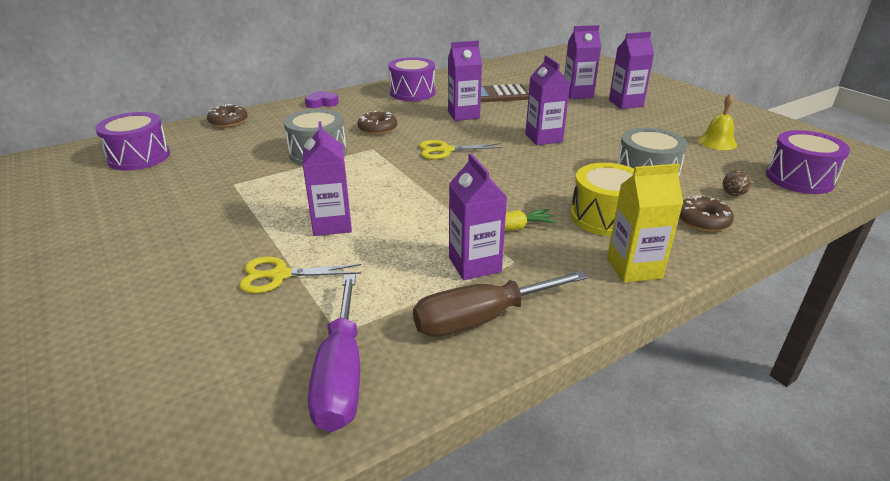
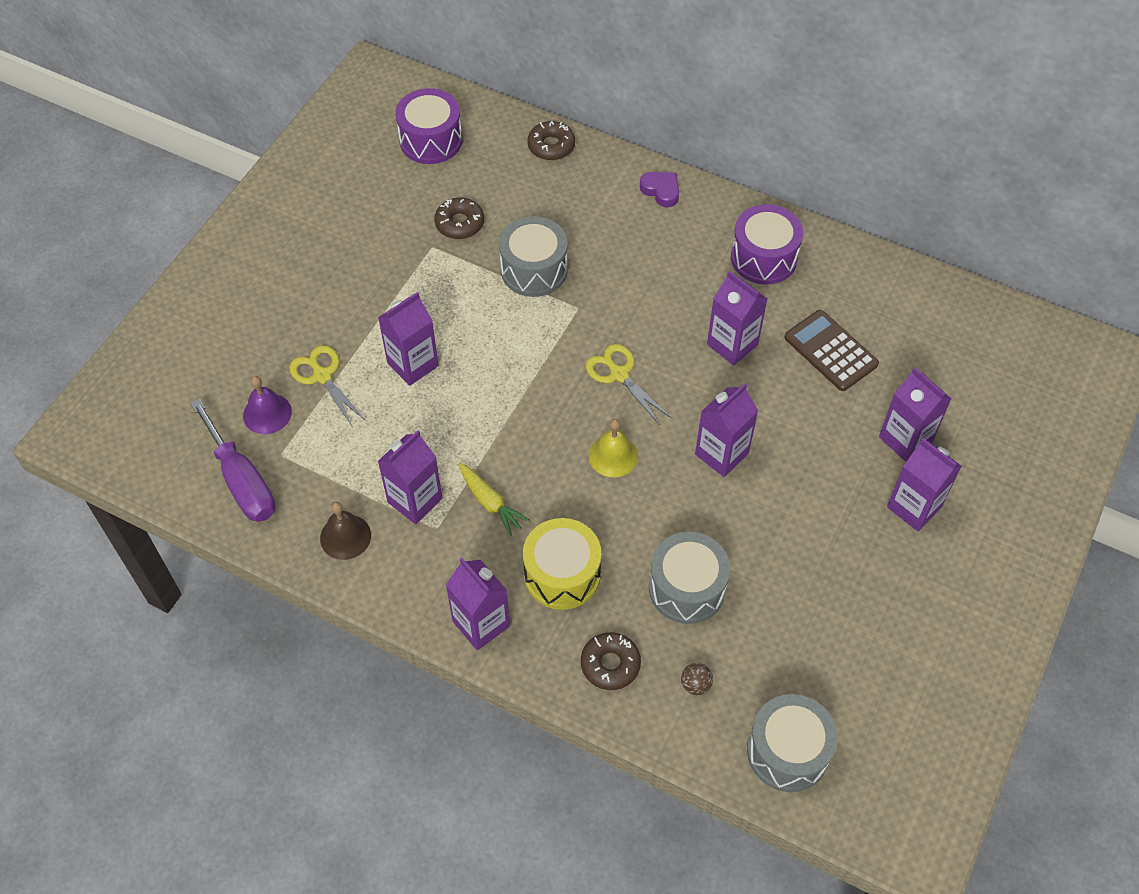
camera: 60 degrees right, 25 degrees up
purple screwdriver [308,274,360,432] -> purple screwdriver turned 90 degrees counterclockwise [190,398,275,522]
brown donut [358,111,397,135] -> brown donut moved to [434,198,484,239]
brown screwdriver [413,270,588,337] -> brown bell [320,502,371,560]
yellow carton [607,164,683,283] -> purple carton [445,558,510,650]
yellow bell [698,93,737,150] -> yellow bell moved to [589,419,638,477]
purple drum [766,130,850,194] -> grey drum [747,694,838,792]
none -> purple bell [243,376,292,434]

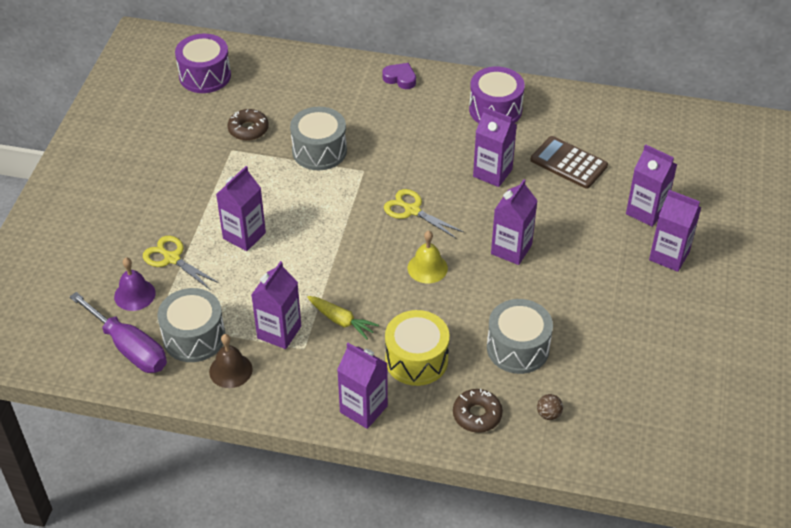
camera: 15 degrees left, 10 degrees down
brown donut [527,121,575,160] -> none
grey drum [747,694,838,792] -> grey drum moved to [157,288,225,362]

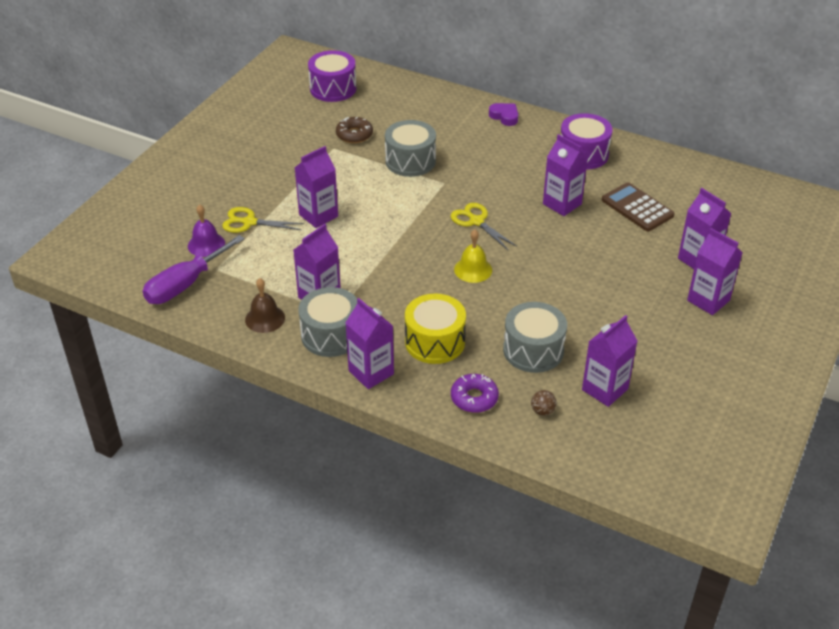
camera: 15 degrees right, 5 degrees down
purple screwdriver [70,292,167,373] -> purple screwdriver turned 75 degrees clockwise [143,235,245,304]
yellow scissors [143,236,220,290] -> yellow scissors turned 45 degrees counterclockwise [222,207,304,233]
grey drum [157,288,225,362] -> grey drum moved to [299,287,357,357]
yellow carrot [307,296,379,340] -> none
brown donut [453,389,503,433] -> purple donut [451,374,499,413]
purple carton [491,179,538,265] -> purple carton moved to [582,315,637,407]

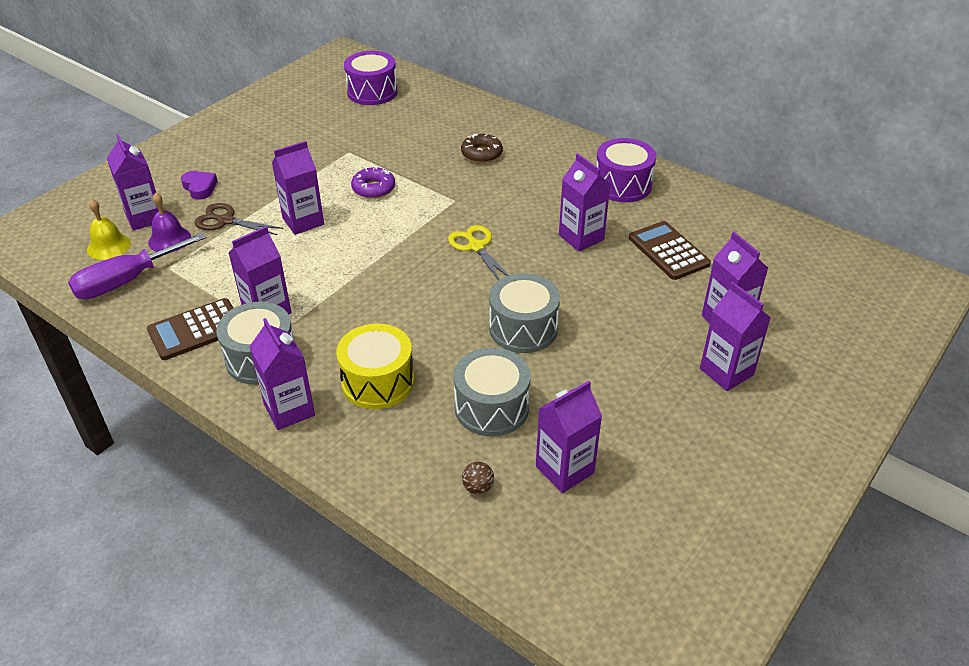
camera: 10 degrees right, 0 degrees up
yellow scissors [222,207,304,233] -> brown scissors [195,203,284,235]
brown bell [245,278,285,333] -> brown calculator [147,298,233,360]
brown donut [336,117,373,143] -> brown donut moved to [461,134,503,163]
grey drum [385,120,436,177] -> grey drum moved to [489,273,560,353]
purple donut [451,374,499,413] -> purple donut moved to [351,167,395,199]
yellow bell [454,230,492,283] -> yellow bell moved to [87,199,131,260]
purple heart [489,103,518,126] -> purple heart moved to [181,171,218,200]
none -> purple carton [107,134,159,231]

